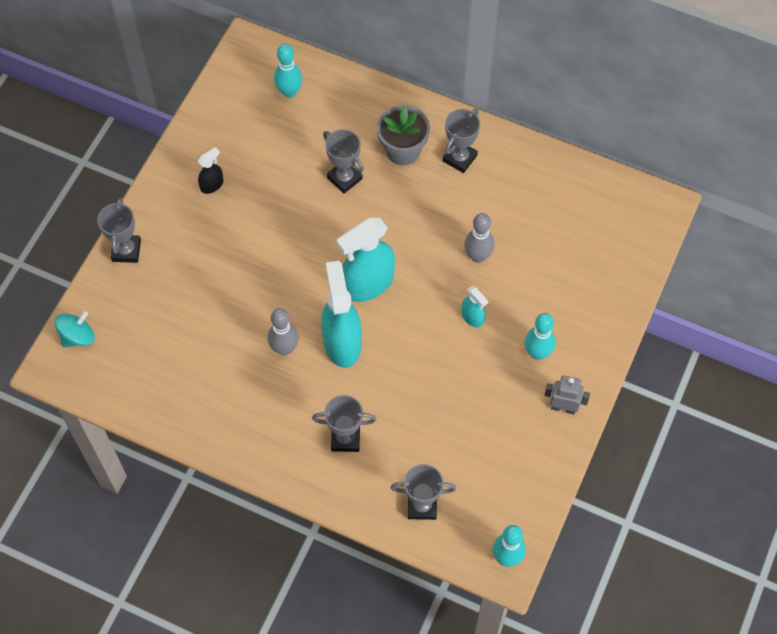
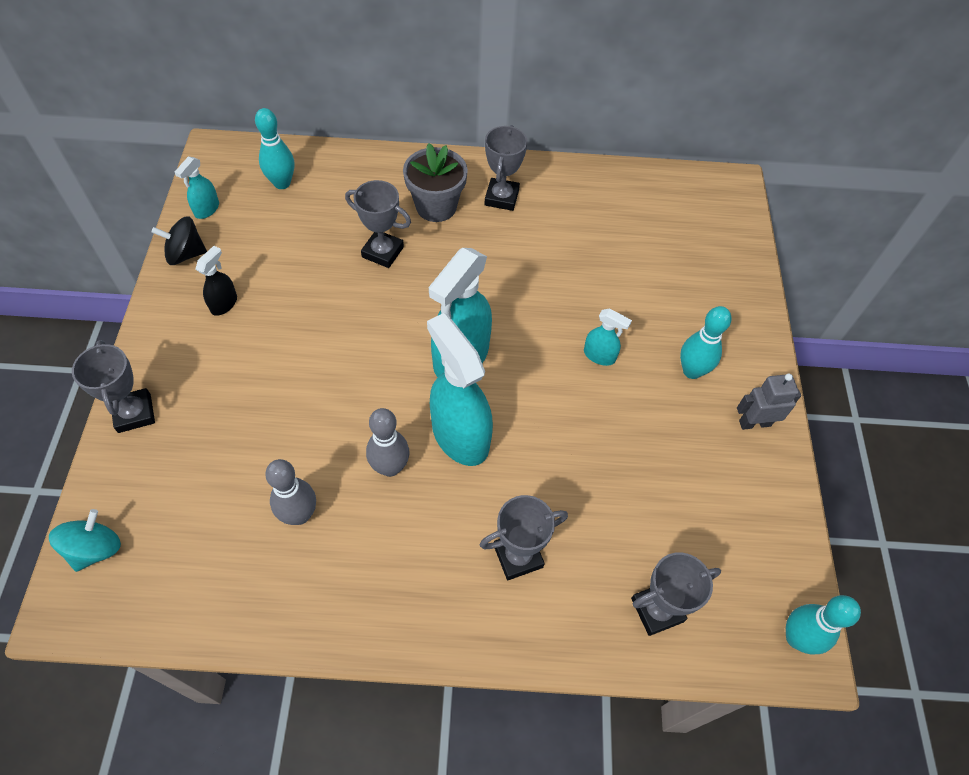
camera: 25 degrees left, 5 degrees down
grey bowling pin [464,213,494,263] -> grey bowling pin moved to [265,459,316,525]
none -> black spinning top [152,216,207,265]
none -> turquoise spray bottle [175,156,219,219]

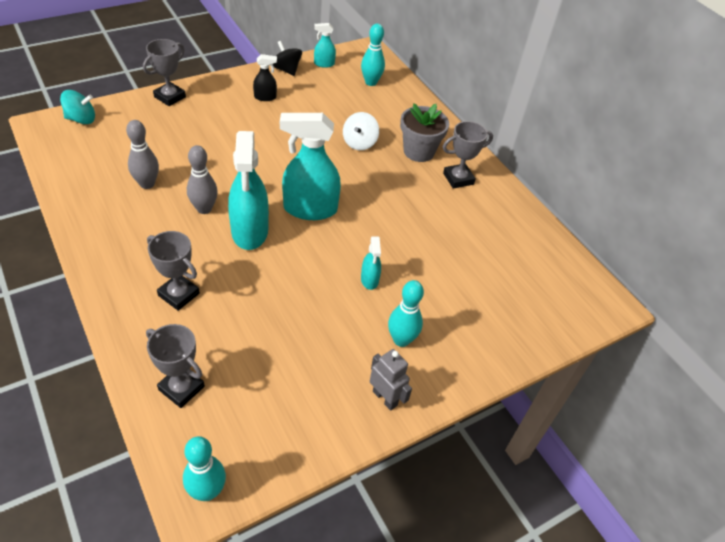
camera: 55 degrees right, 10 degrees down
grey trophy [345,180,411,268] -> white spinning top [343,112,379,150]
turquoise spray bottle [427,313,493,466] -> turquoise spray bottle turned 150 degrees clockwise [228,131,269,250]

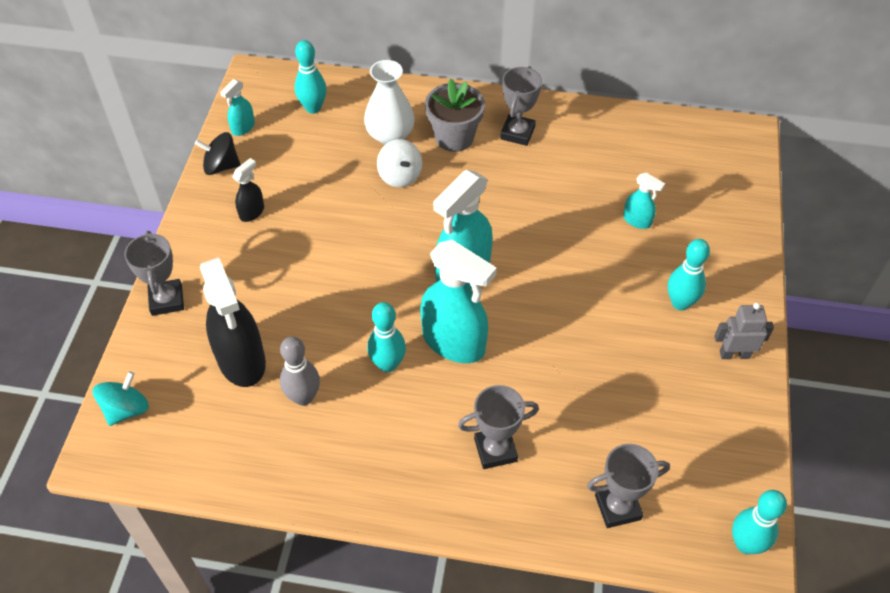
camera: 45 degrees left, 5 degrees up
grey bowling pin [187,145,218,214] -> turquoise bowling pin [367,302,406,372]
turquoise spray bottle [361,237,381,290] -> turquoise spray bottle moved to [623,173,665,229]
none -> black spray bottle [200,257,266,387]
none -> white vase [364,60,415,145]

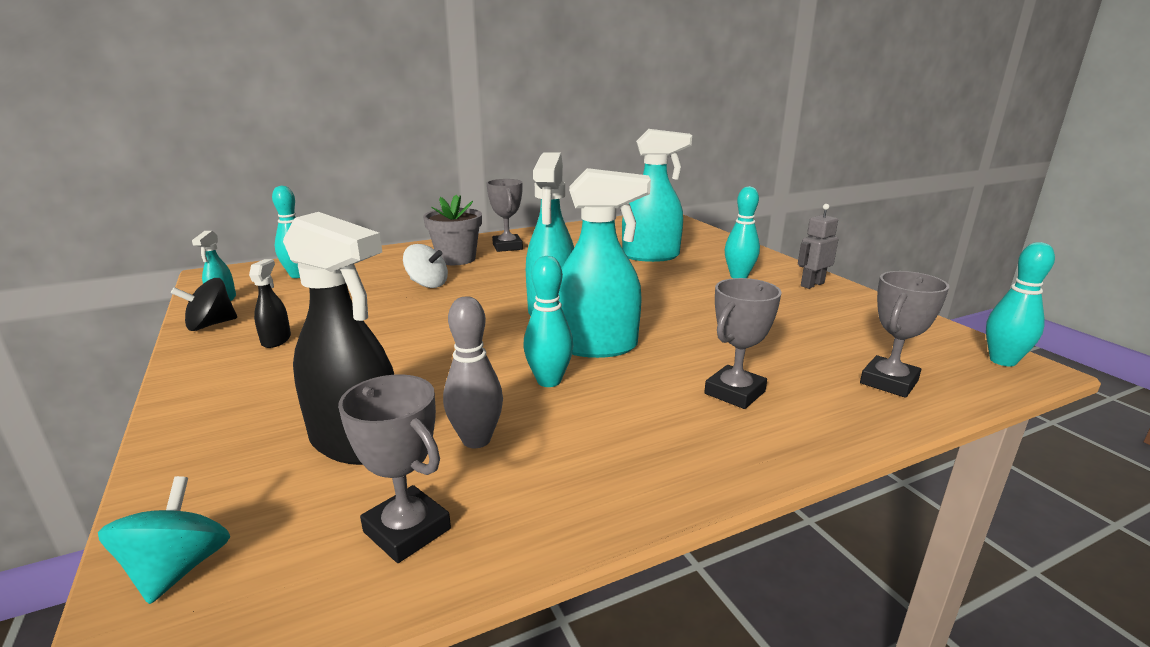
camera: 35 degrees left, 30 degrees down
grey trophy [124,231,184,316] -> grey trophy moved to [338,374,451,563]
white vase [364,60,415,145] -> none
turquoise spray bottle [623,173,665,229] -> turquoise spray bottle [622,129,692,262], size x2.09

